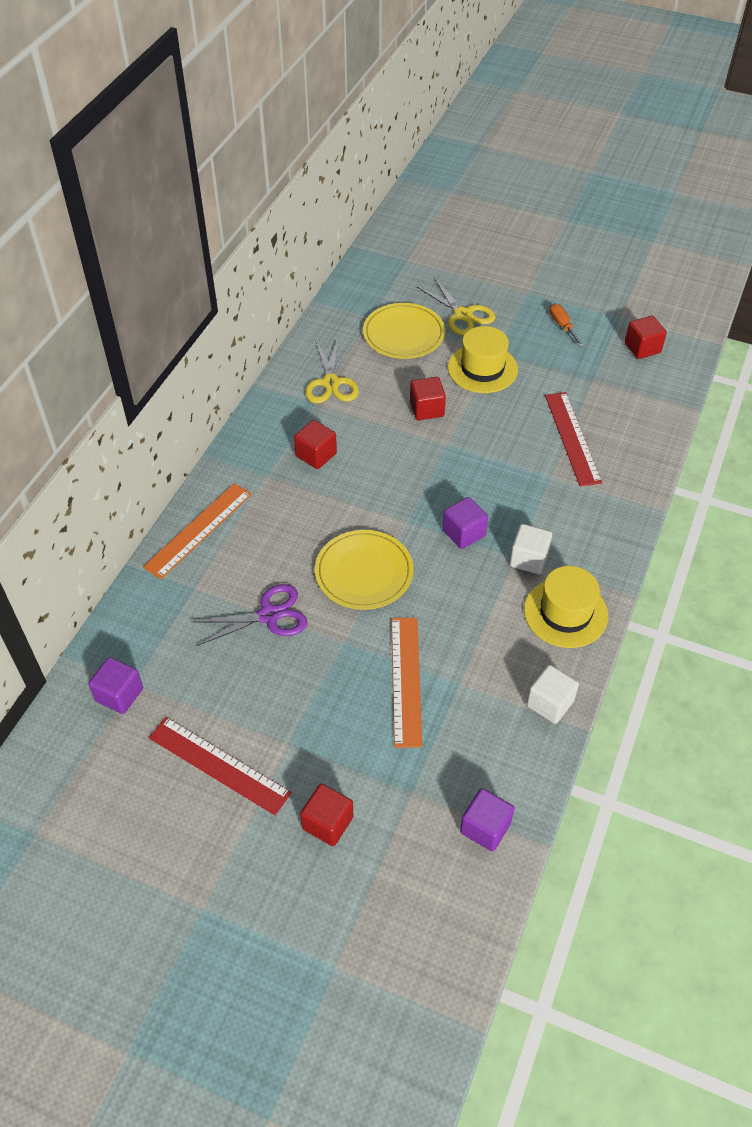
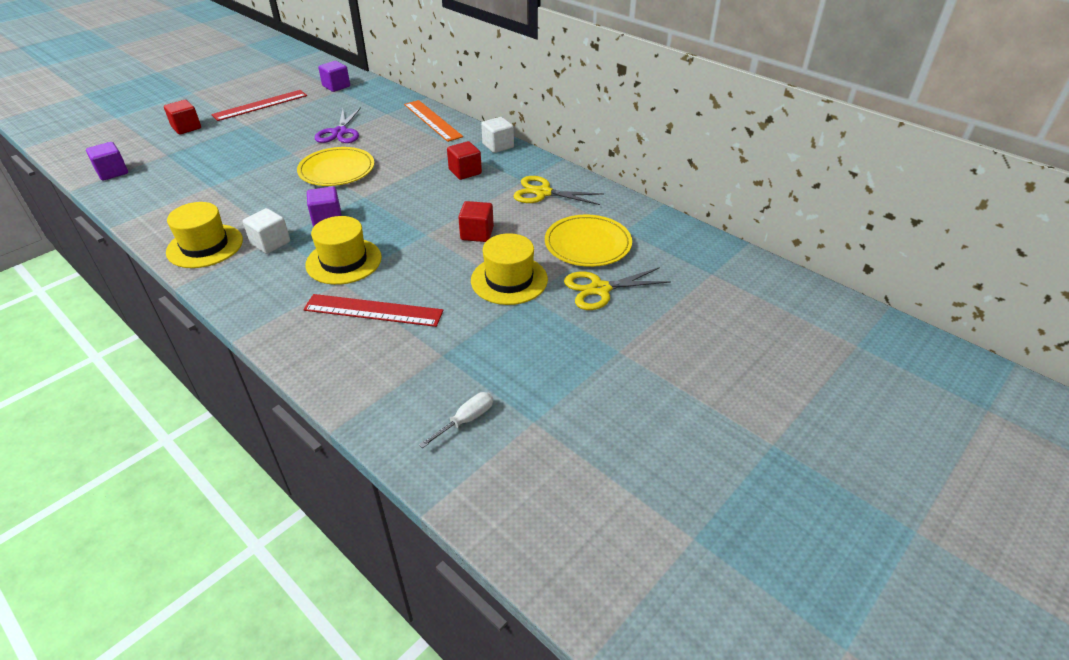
camera: 110 degrees right, 10 degrees down
orange ruler [391,618,422,748] -> none
white cube [526,665,579,724] -> white cube moved to [481,117,514,153]
orange screwdriver [550,303,584,347] -> none
red cube [625,315,667,359] -> white screwdriver [419,392,493,448]
none -> yellow hat [306,216,382,285]

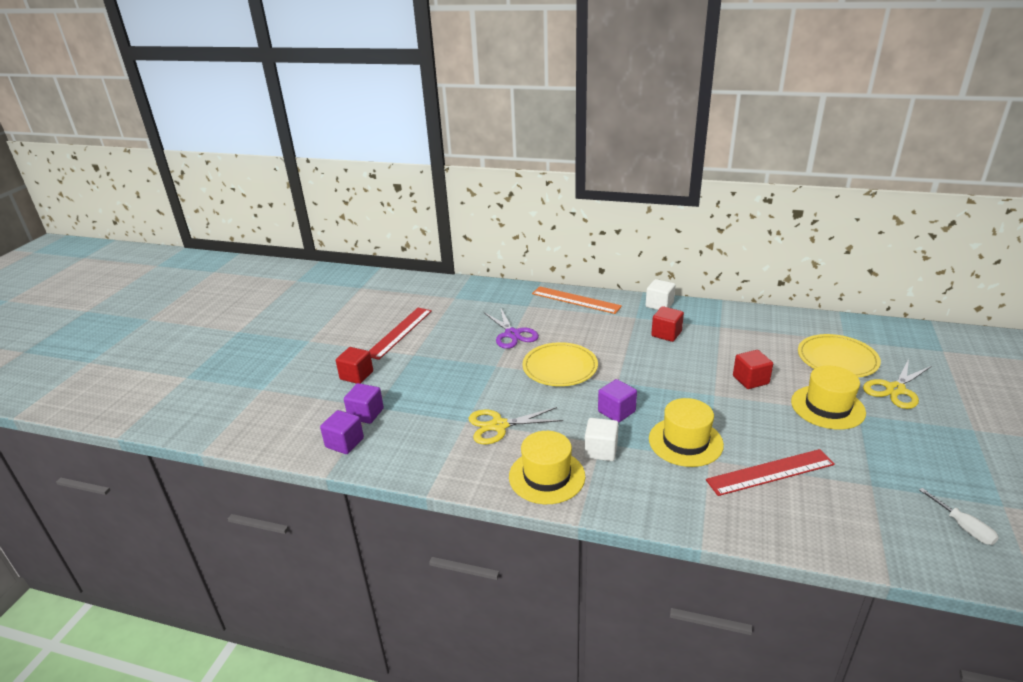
camera: 25 degrees left, 10 degrees down
purple cube [318,61,350,92] -> purple cube moved to [344,383,384,424]
white screwdriver [419,392,493,448] -> white screwdriver turned 135 degrees clockwise [919,488,999,545]
yellow scissors [513,176,604,205] -> yellow scissors moved to [469,407,563,444]

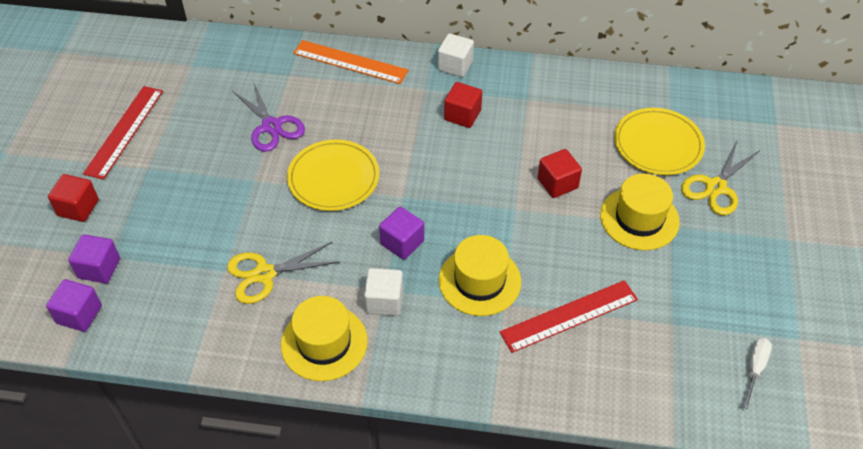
camera: 10 degrees left, 20 degrees up
white screwdriver [919,488,999,545] -> white screwdriver turned 120 degrees counterclockwise [742,338,772,409]

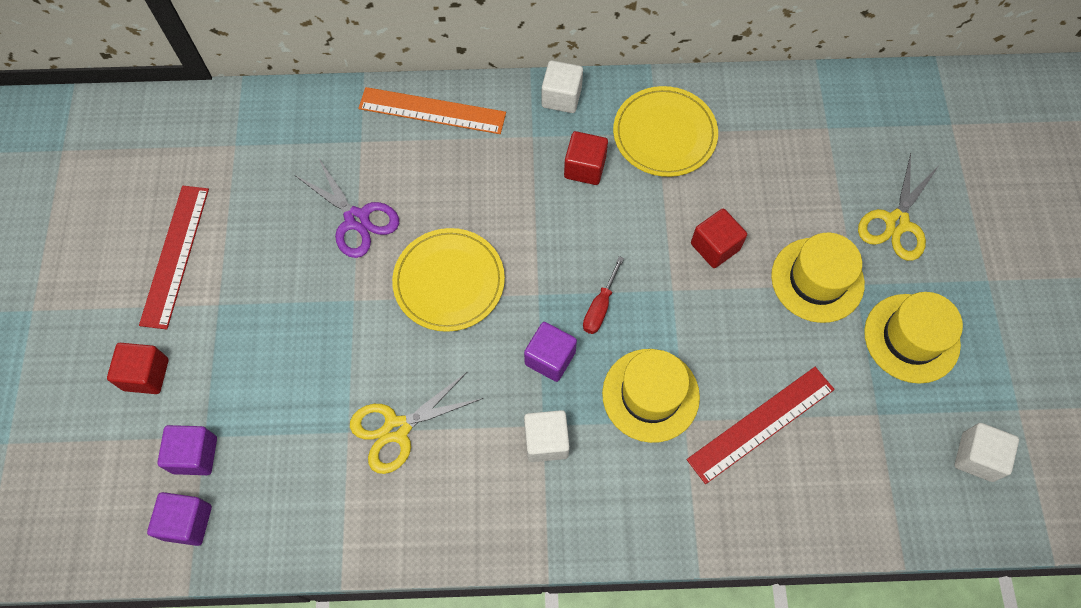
camera: 10 degrees left, 15 degrees up
yellow hat [281,296,368,381] -> yellow hat moved to [864,292,963,384]
yellow plate [614,108,705,175] -> yellow plate moved to [613,86,718,177]
white screwdriver [742,338,772,409] -> white cube [955,423,1019,482]
none -> red screwdriver [583,256,624,334]

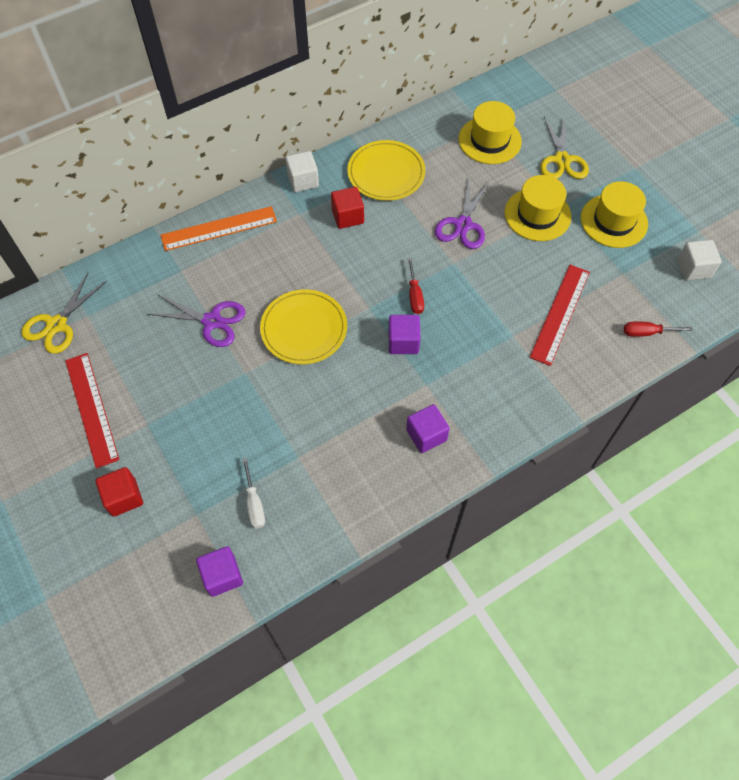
camera: 30 degrees left, 5 degrees down
purple cube [157,425,217,475] -> purple cube moved to [406,404,450,453]
yellow scissors [350,372,483,474] -> yellow scissors moved to [21,273,107,354]
white cube [524,410,570,462] -> none
yellow hat [602,349,700,443] -> yellow hat moved to [459,101,522,164]
red cube [691,209,747,268] -> purple scissors [435,178,490,249]
none -> white screwdriver [242,458,265,529]
none -> red screwdriver [624,321,693,337]

